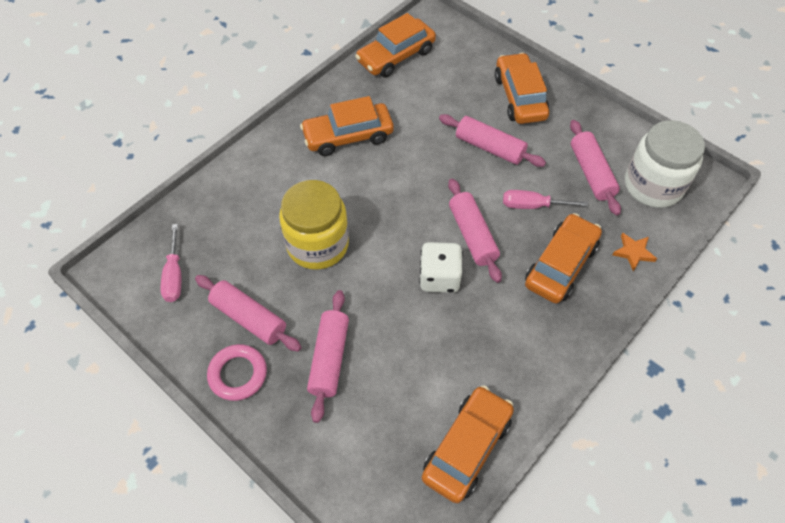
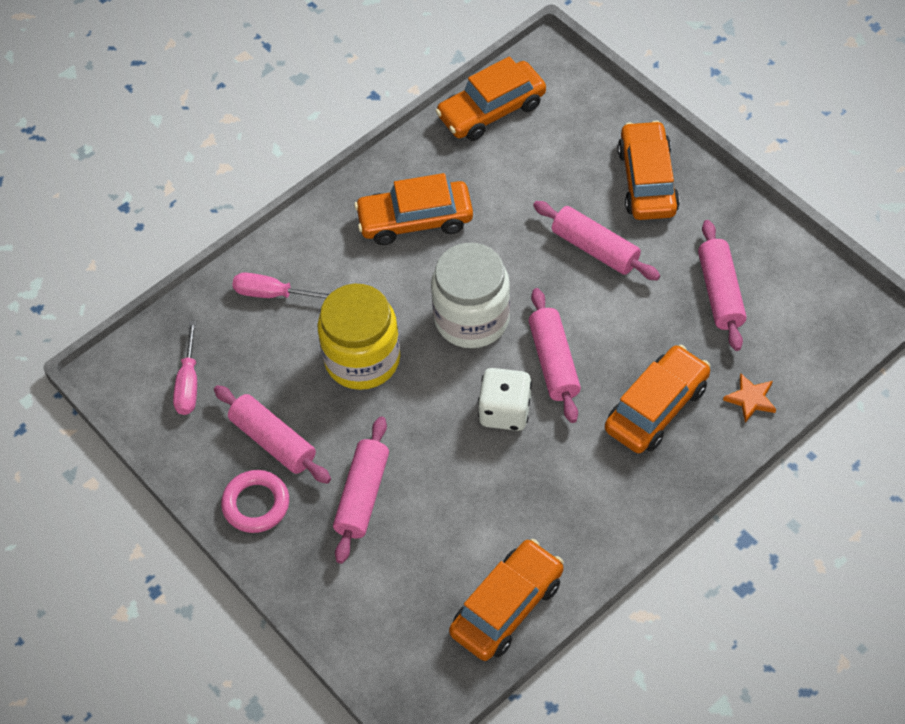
camera: 10 degrees right, 0 degrees up
pink screwdriver [503,190,588,209] -> pink screwdriver moved to [232,272,330,299]
white jar [625,120,705,208] -> white jar moved to [431,243,510,348]

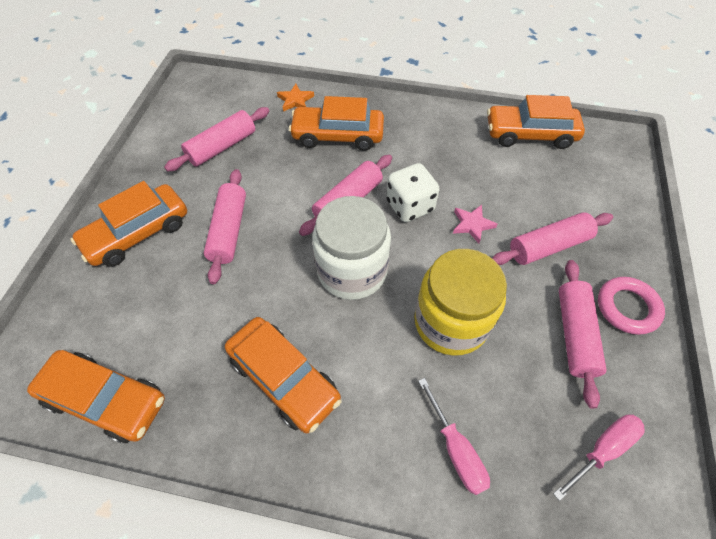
camera: 130 degrees left, 0 degrees up
none -> pink star [453,205,498,243]

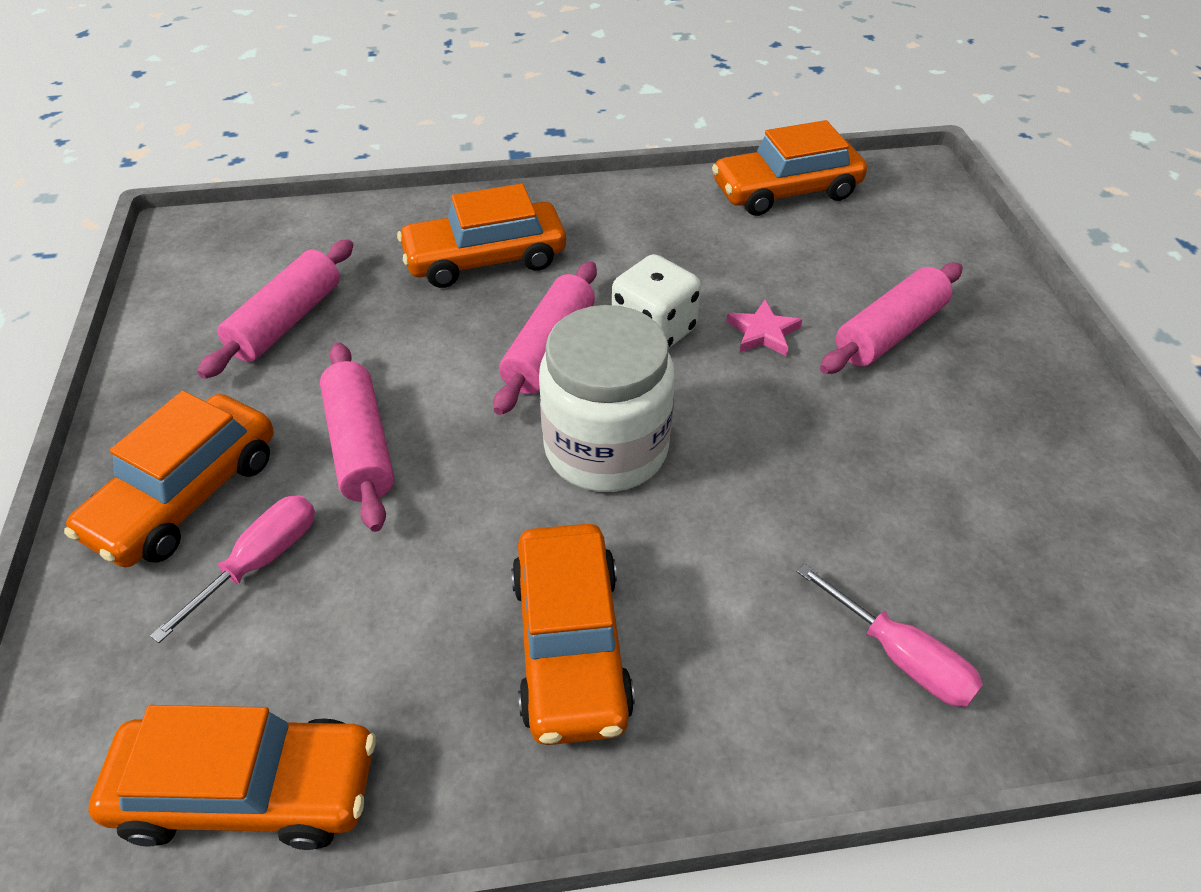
camera: 20 degrees left, 10 degrees down
orange car [225,317,341,433] -> orange car turned 60 degrees clockwise [511,524,635,745]
orange star [277,84,314,111] -> none
yellow jar [414,249,507,356] -> none
pink screwdriver [553,414,645,501] -> pink screwdriver moved to [150,495,315,643]
pink rolling pin [559,260,606,409] -> none
pink ring [598,277,665,335] -> none

